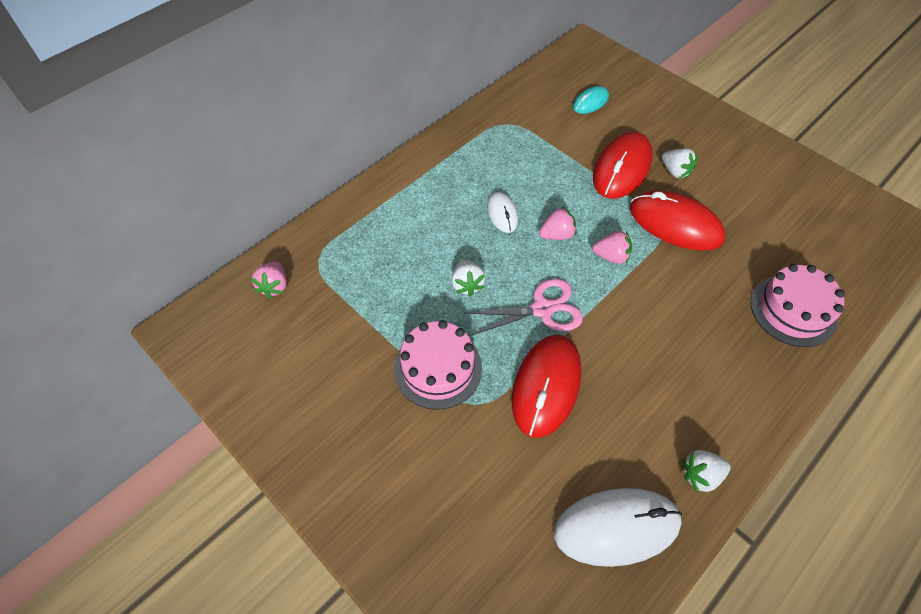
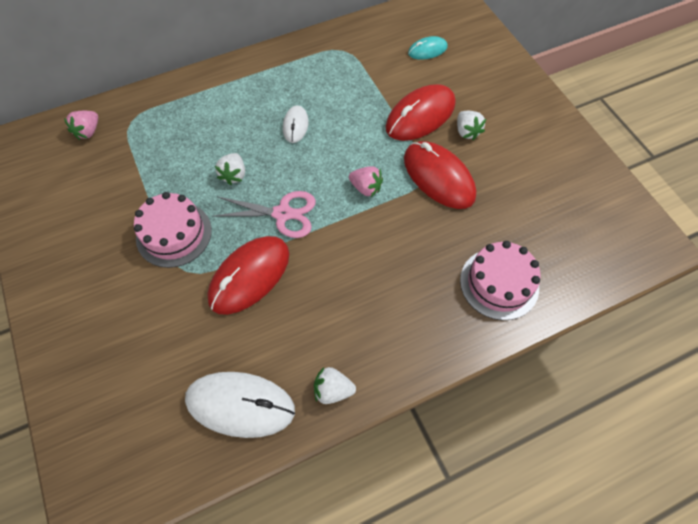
camera: 20 degrees right, 5 degrees up
pink strawberry [539,207,577,240] -> none

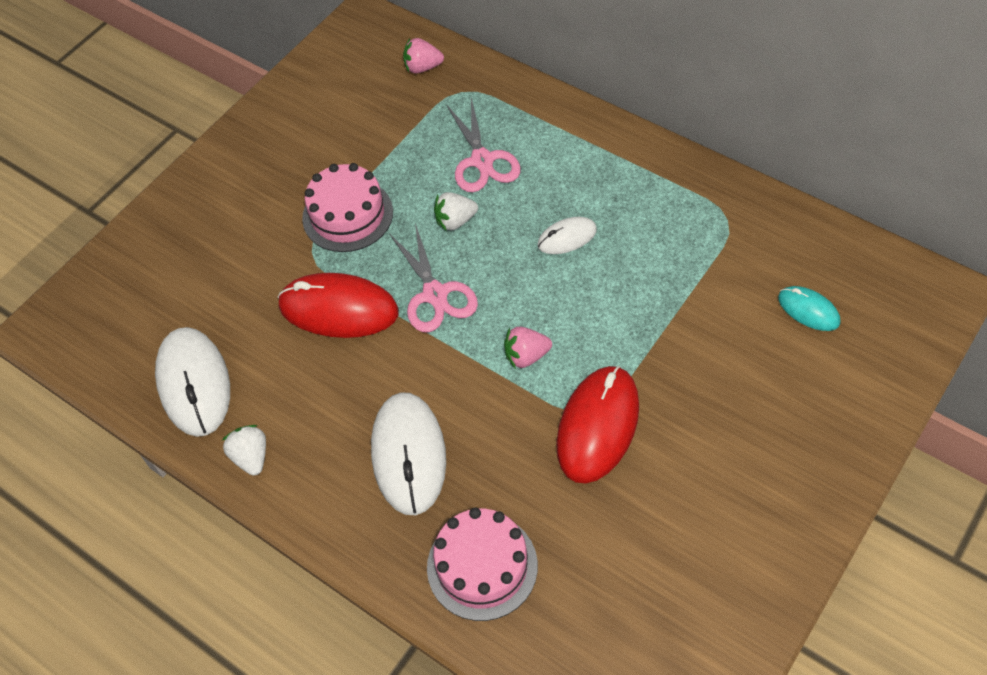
camera: 65 degrees right, 5 degrees down
pink strawberry [349,166,383,197] -> pink strawberry turned 75 degrees clockwise [504,326,552,369]
red mouse [386,84,455,141] -> none
white strawberry [457,111,486,140] -> none
none -> white mouse [371,392,446,515]
none -> pink scissors [446,98,521,192]

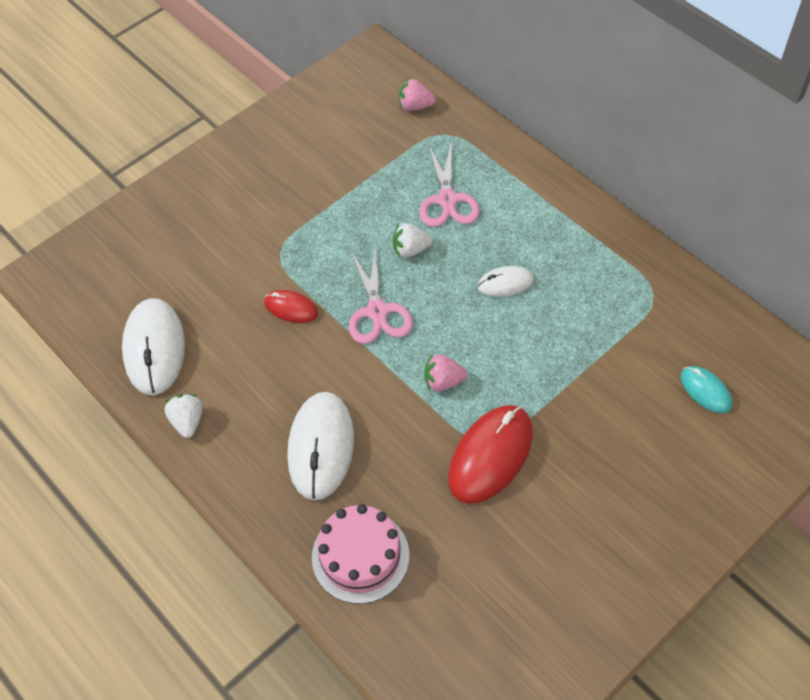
camera: 10 degrees right, 0 degrees up
red mouse [277,273,399,338] -> red mouse [264,290,318,323], size x0.53
pink cake [302,163,393,252] -> none

